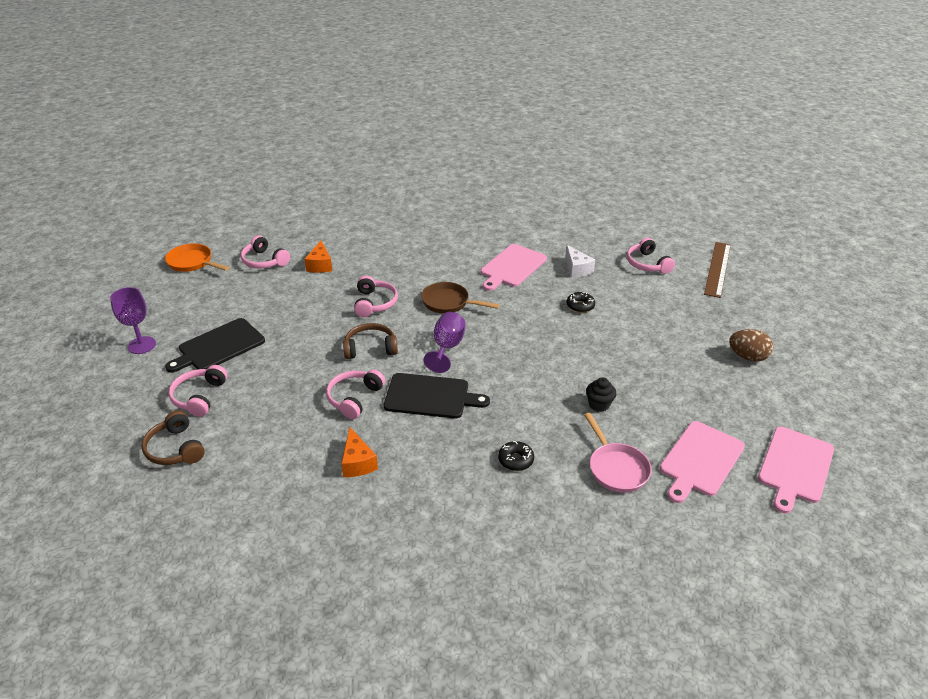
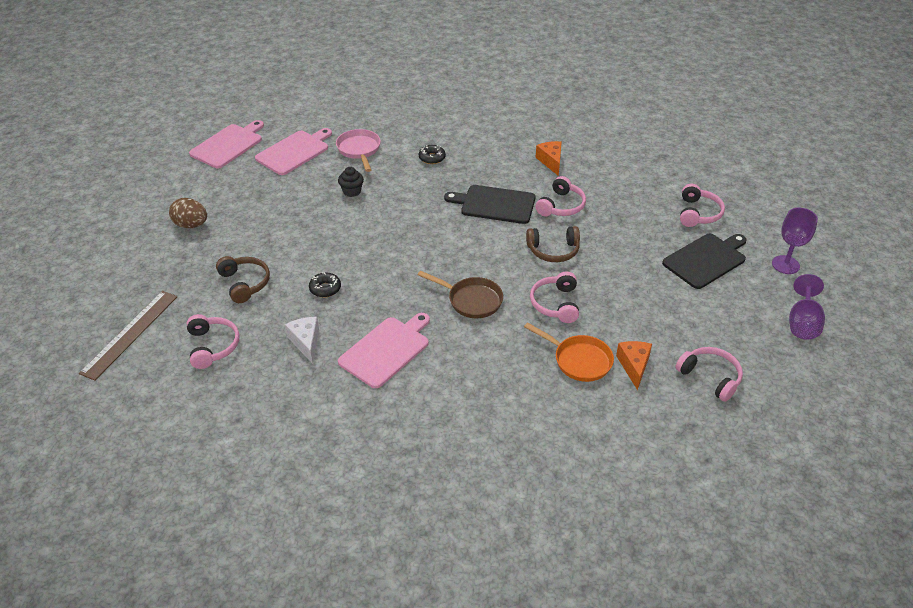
camera: 175 degrees left, 5 degrees up
brown headphones [141,411,205,465] -> brown headphones moved to [216,256,270,303]
orange pan [165,244,229,272] -> orange pan moved to [524,322,614,382]
purple goblet [424,312,466,373] -> purple goblet moved to [789,274,825,340]

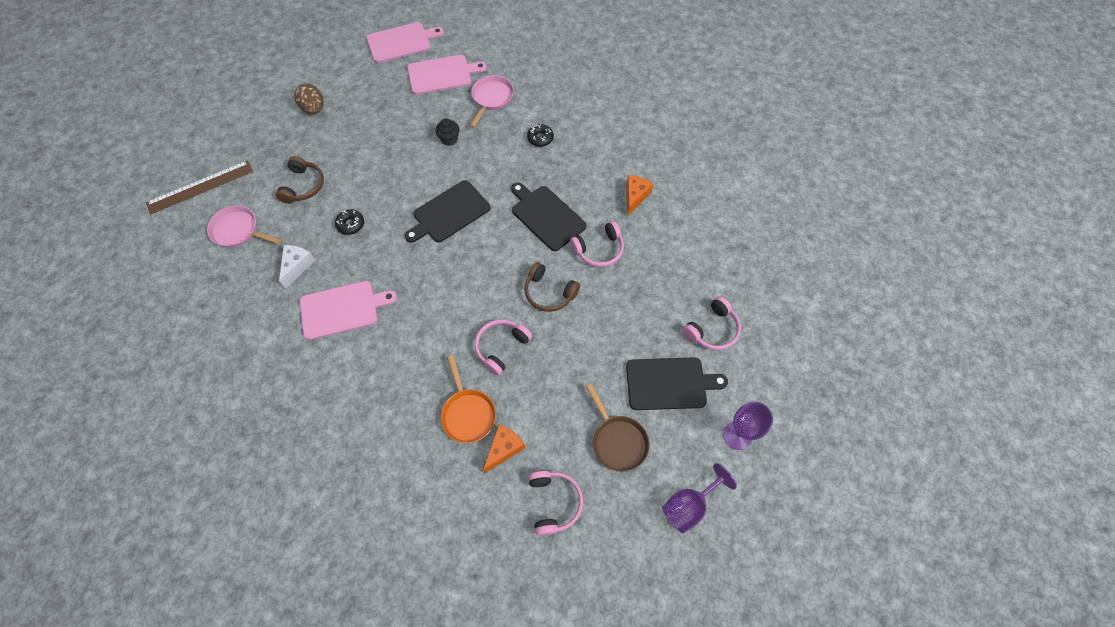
camera: 35 degrees right, 20 degrees up
pink headphones [187,314,239,369] -> pink pan [207,205,282,248]
brown pan [418,271,503,318] -> brown pan moved to [586,384,650,472]
none -> black cutting board [405,180,490,243]

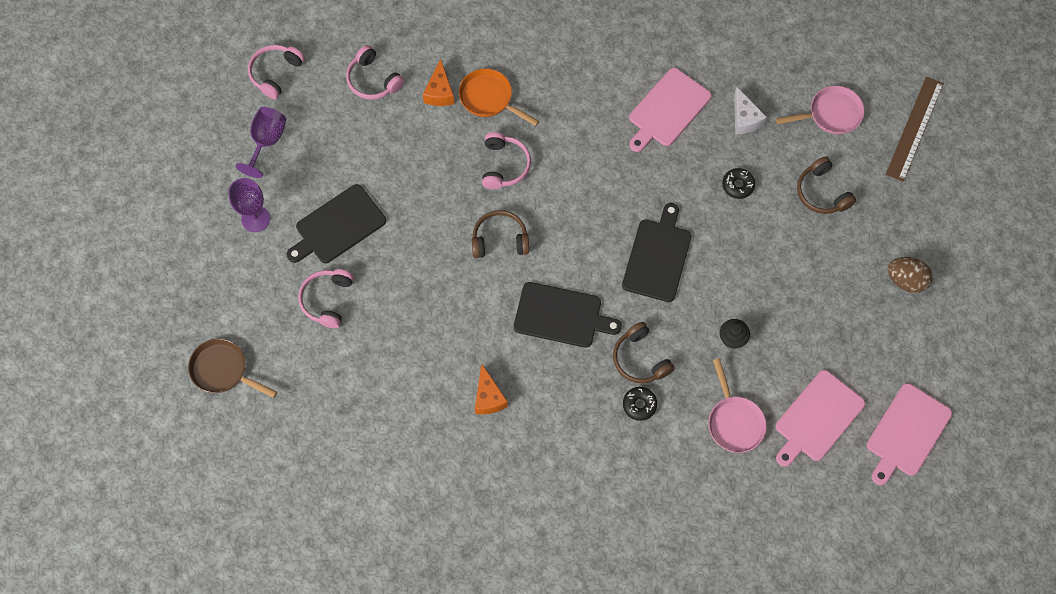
camera: 145 degrees right, 5 degrees up
pink headphones [570,221,624,267] -> pink headphones moved to [248,45,305,99]
brown pan [586,384,650,472] -> brown pan moved to [188,339,277,398]
none -> brown headphones [613,322,675,383]

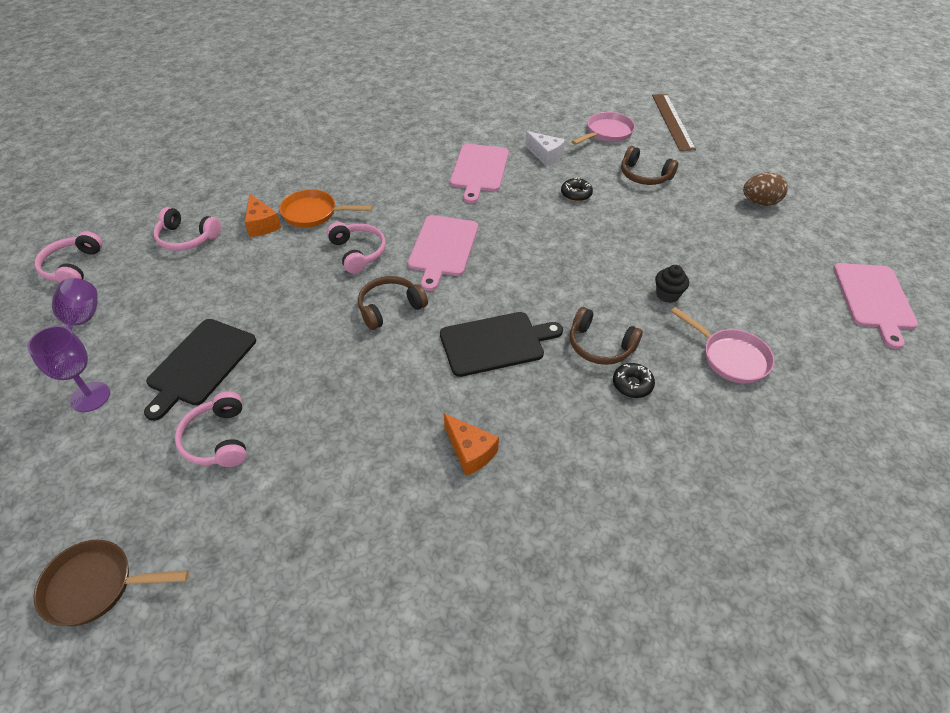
camera: 30 degrees left, 20 degrees down
black cutting board [622,203,692,302] -> none
pink cutting board [776,370,865,467] -> pink cutting board moved to [408,215,478,291]

